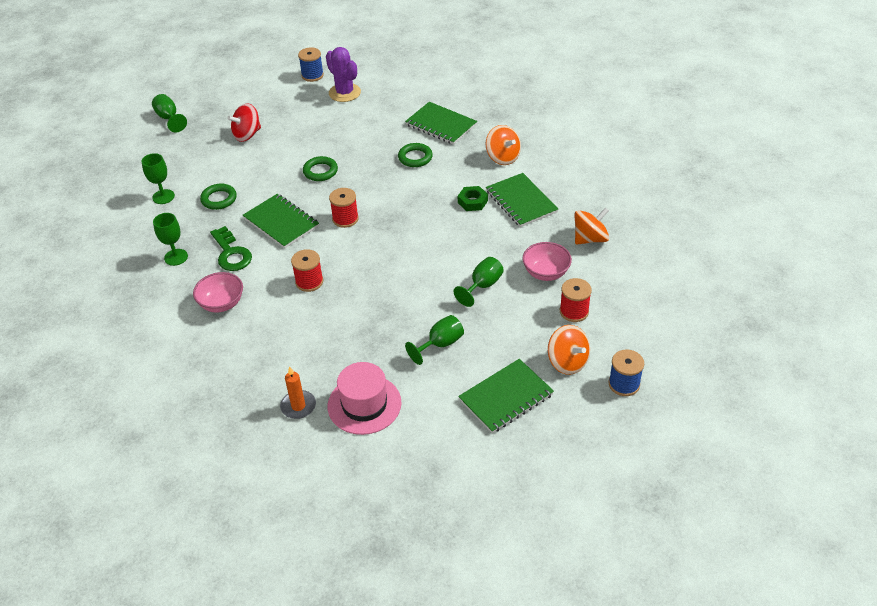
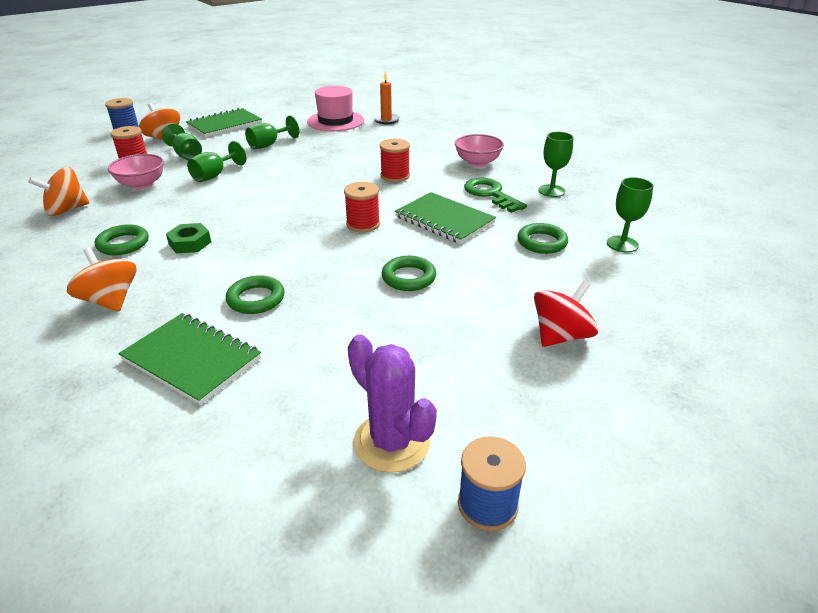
camera: 175 degrees right, 10 degrees down
green goblet [152,94,187,132] -> green goblet moved to [162,124,202,160]
green notebook [486,173,558,227] -> green ring [95,224,149,255]

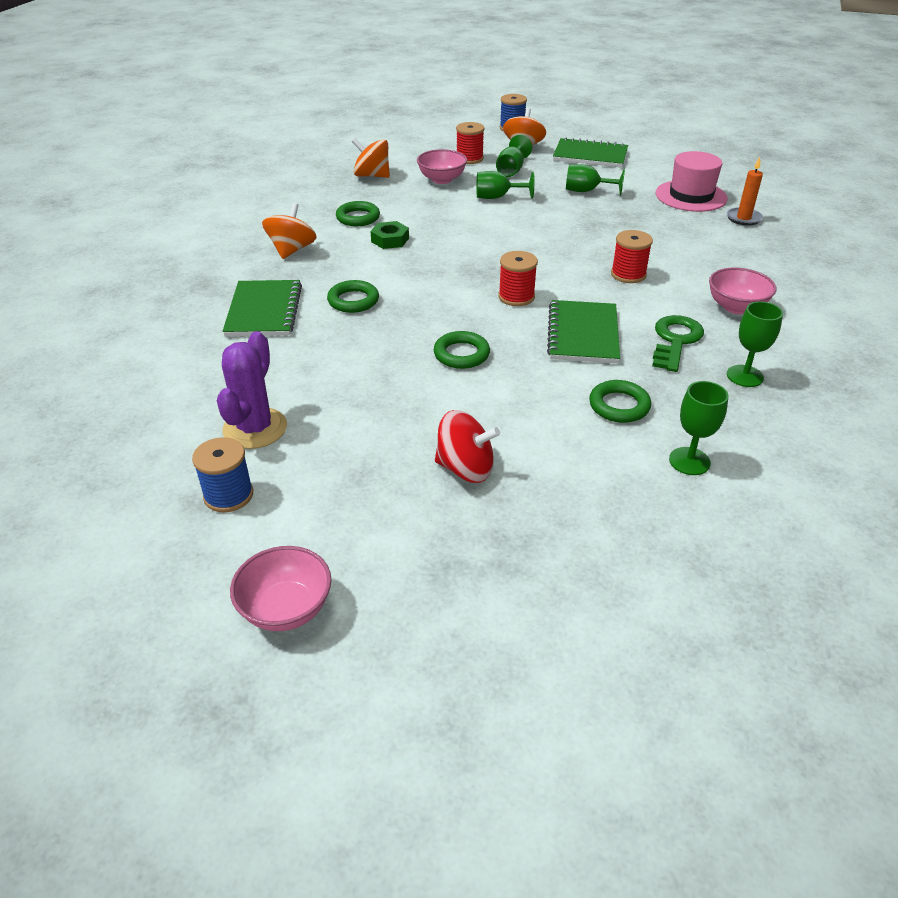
camera: 55 degrees right, 5 degrees up
none -> pink bowl [230,546,331,631]

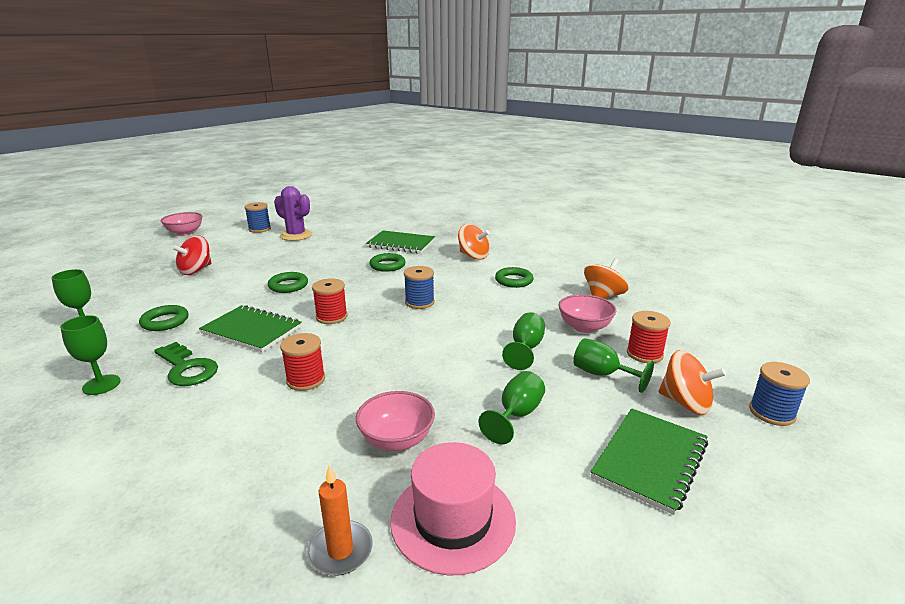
camera: 110 degrees right, 15 degrees down
green nut [370,221,409,249] -> none
pink bowl [709,267,776,314] -> pink bowl moved to [356,391,435,451]
none -> blue spool [404,266,435,309]

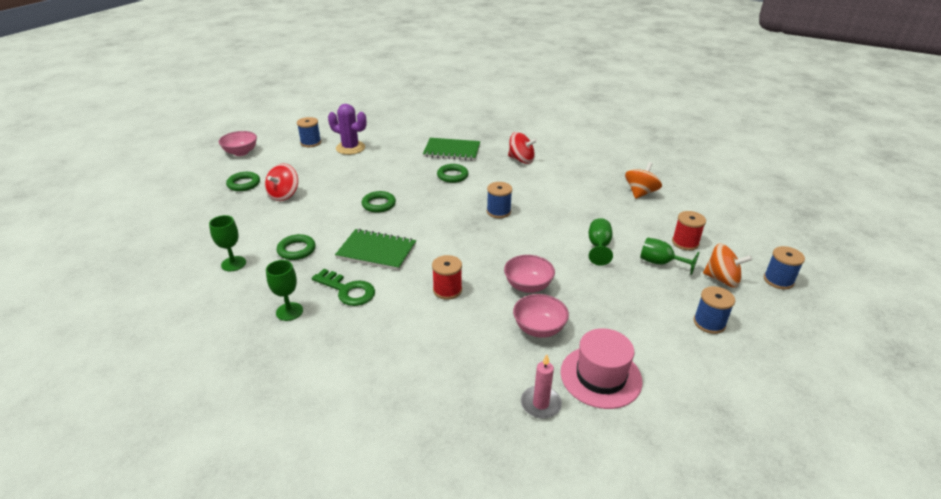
camera: 10 degrees left, 10 degrees up
orange candle [307,465,372,576] -> pink candle [521,354,562,419]
red spool [312,278,348,324] -> none
orange spinning top [458,224,490,260] -> red spinning top [508,132,537,164]
green goblet [478,371,545,444] -> none
green ring [495,267,534,288] -> green ring moved to [226,172,260,191]
pink bowl [558,294,616,333] -> pink bowl moved to [504,255,555,293]
green notebook [590,408,708,515] -> blue spool [693,286,735,334]

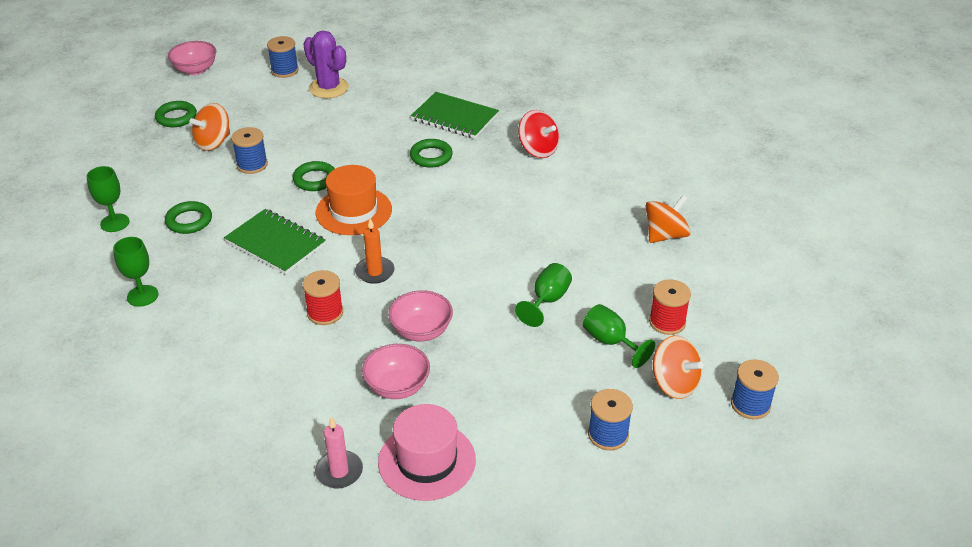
camera: 20 degrees right, 5 degrees up
red spinning top [265,163,298,201] -> orange spinning top [189,103,230,151]
green key [312,269,375,306] -> none
blue spool [487,182,512,218] -> blue spool moved to [231,127,268,174]
none -> orange hat [316,165,392,235]
none -> orange candle [355,219,395,284]

